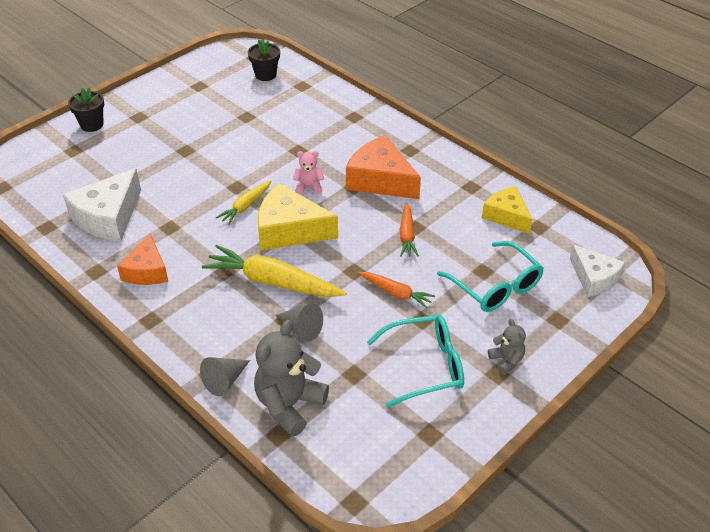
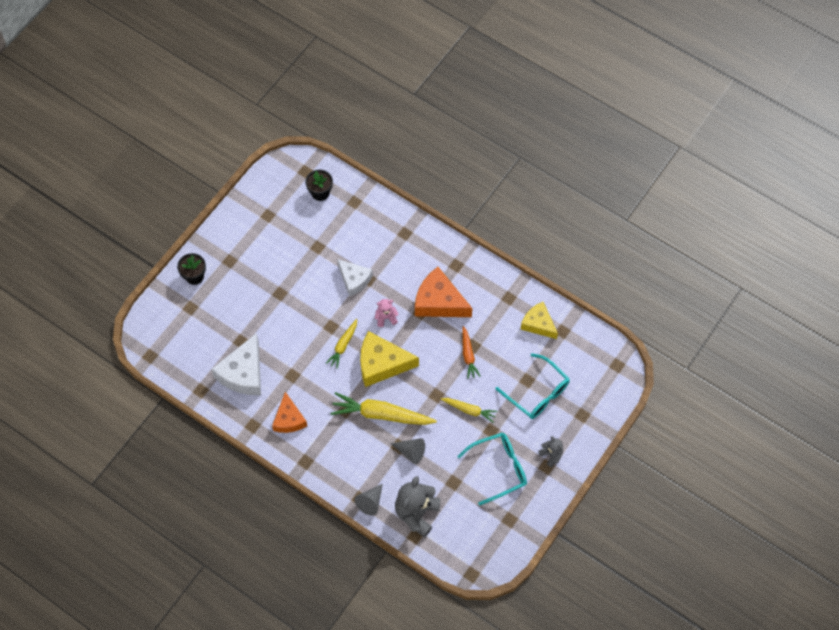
camera: 10 degrees left, 20 degrees up
orange carrot [358,272,435,309] -> yellow carrot [441,398,498,423]
white cheese [570,244,625,297] -> white cheese moved to [337,259,373,297]

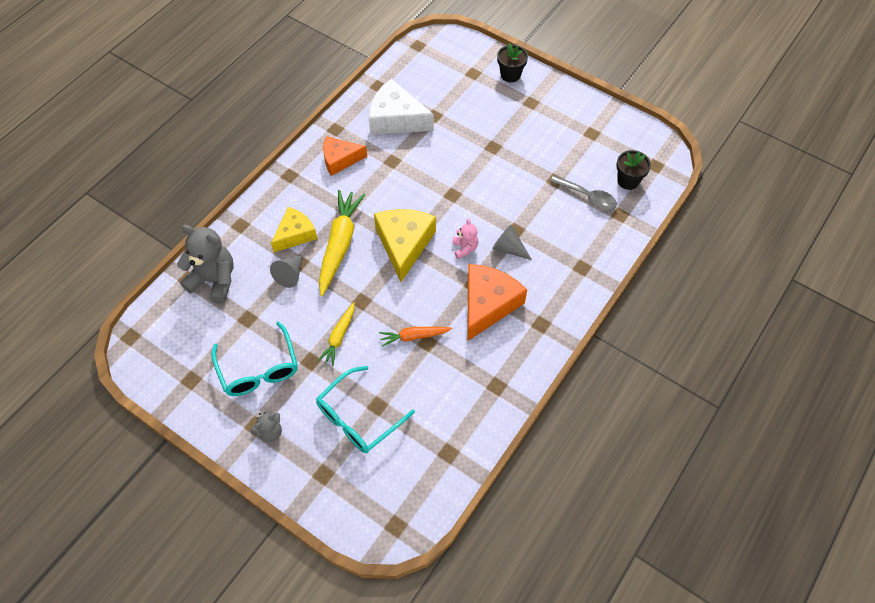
camera: 90 degrees right, 5 degrees down
yellow carrot [326,319,357,369] -> none
white cheese [337,259,373,297] -> none
grey cone [354,484,383,516] -> grey cone moved to [492,225,532,260]
yellow cheese [520,302,558,339] -> yellow cheese moved to [271,207,317,252]
none -> grey spoon [550,175,617,210]

